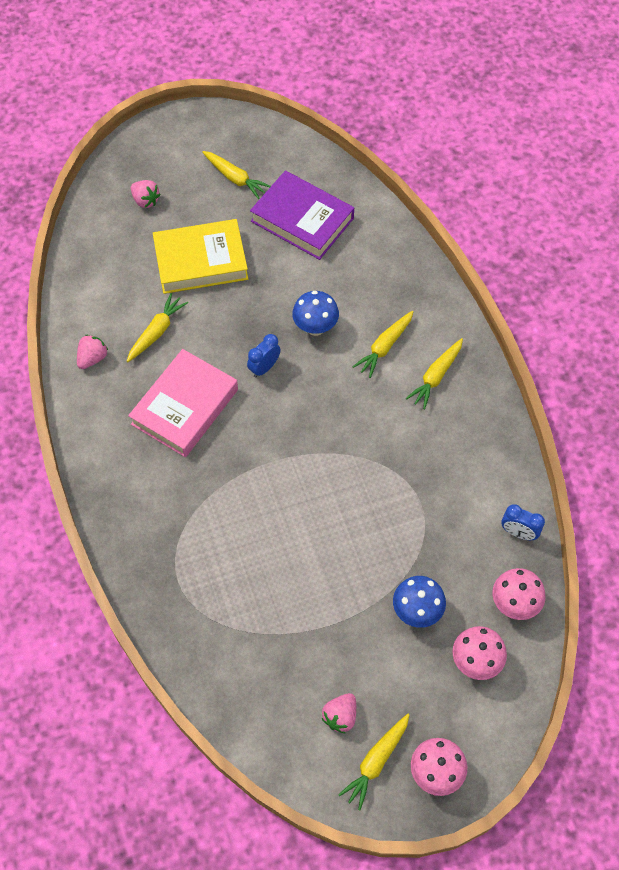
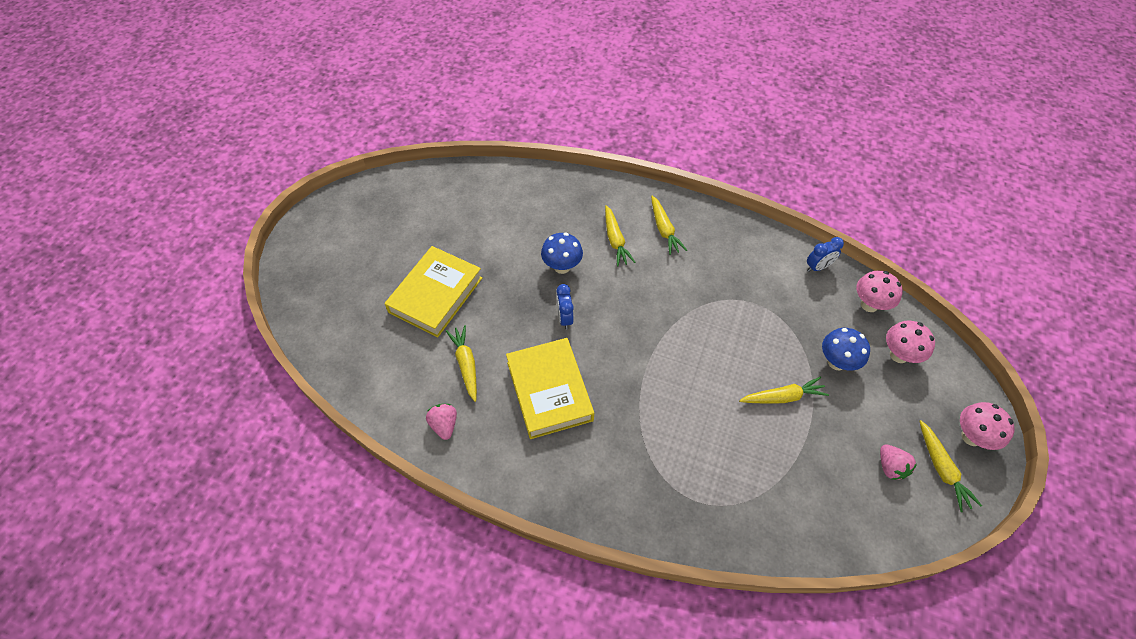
camera: 50 degrees left, 5 degrees down
pink book [128,349,238,457] -> yellow book [506,338,594,439]
pink strawberry [131,180,161,208] -> none
yellow carrot [202,151,271,199] -> yellow carrot moved to [739,377,829,404]
purple book [250,170,354,260] -> none

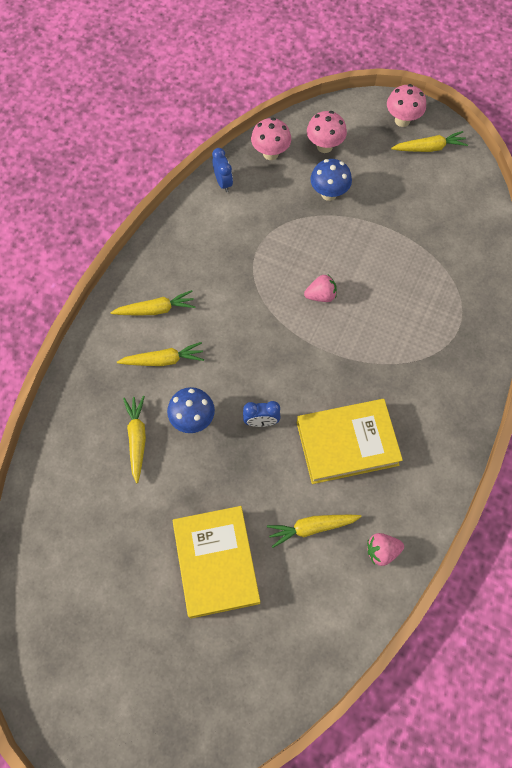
camera: 85 degrees left, 10 degrees up
yellow book [384,246,482,337] -> yellow book turned 45 degrees clockwise [173,506,260,619]
yellow carrot [739,377,829,404] -> yellow carrot moved to [123,396,146,483]
pink strawberry [880,444,917,480] -> pink strawberry moved to [304,275,337,302]

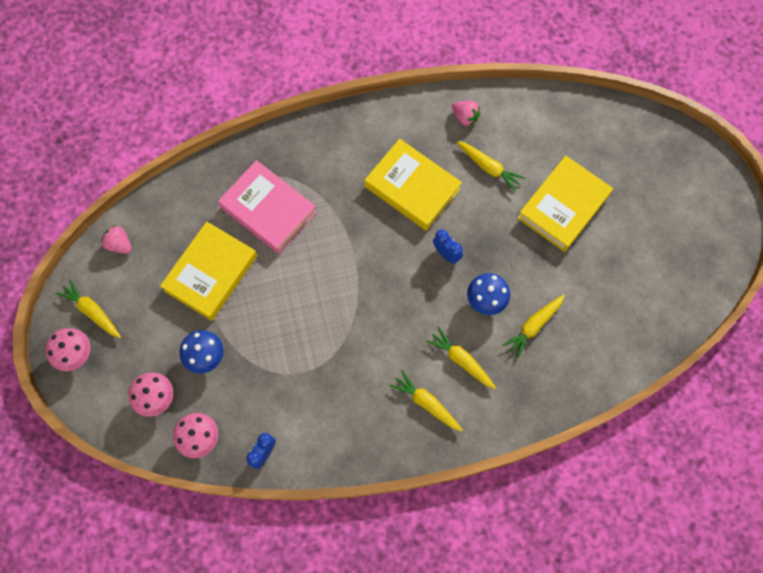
camera: 130 degrees left, 5 degrees up
pink strawberry [304,275,337,302] -> pink strawberry moved to [101,225,132,254]
none -> yellow book [160,221,257,321]
none -> pink book [218,160,317,254]

